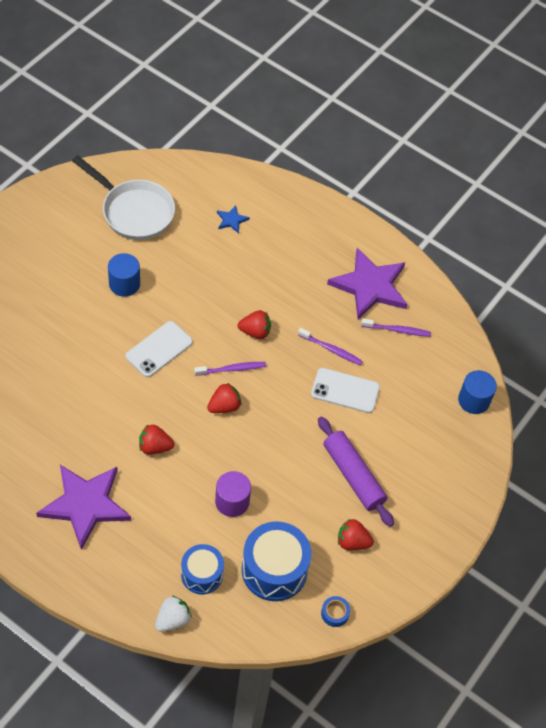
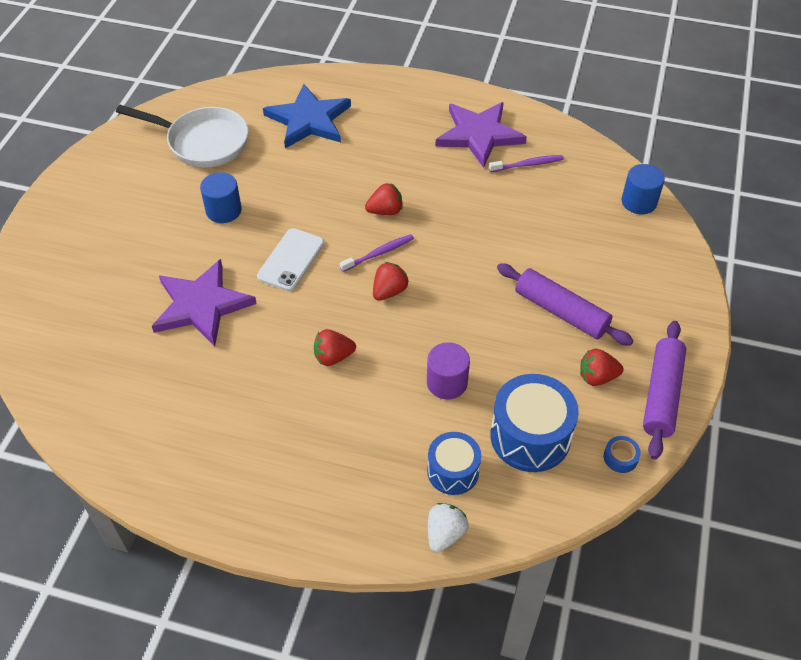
camera: 15 degrees left, 5 degrees down
purple star [36,465,131,550] -> purple star moved to [152,259,257,347]
blue star [217,205,250,233] -> blue star [263,84,351,148], size x2.38
purple toothbrush [298,328,363,365] -> none
white phone [311,368,380,413] -> none
none -> purple rolling pin [643,321,686,459]

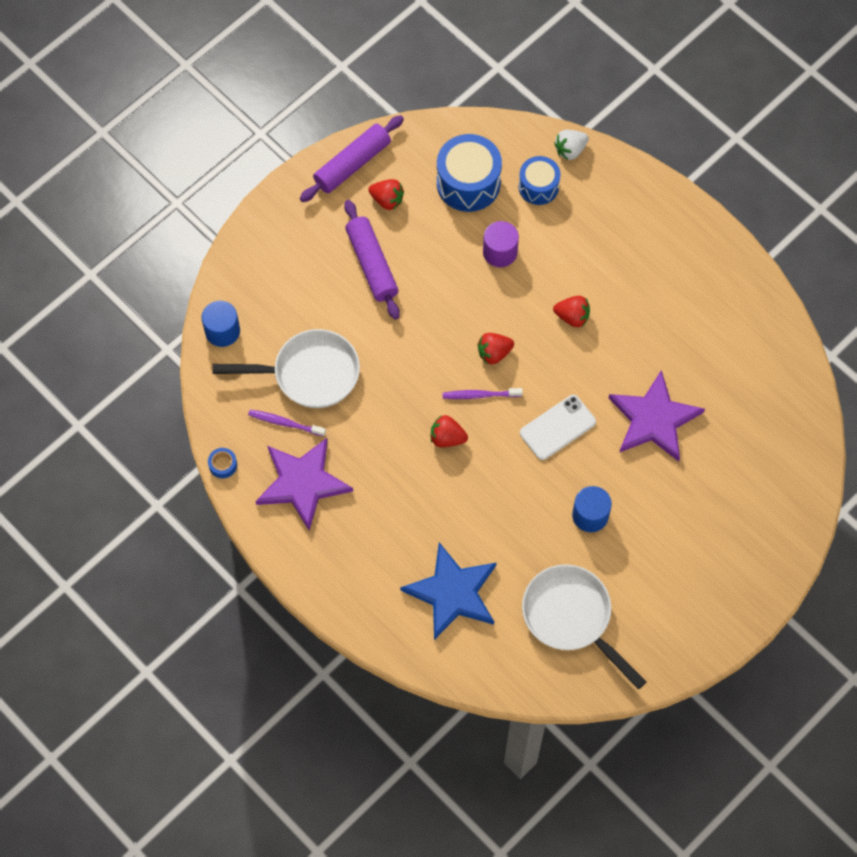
camera: 150 degrees left, 15 degrees up
blue tape [604,436,641,473] -> blue tape moved to [208,448,237,478]
none -> white pan [212,329,360,408]

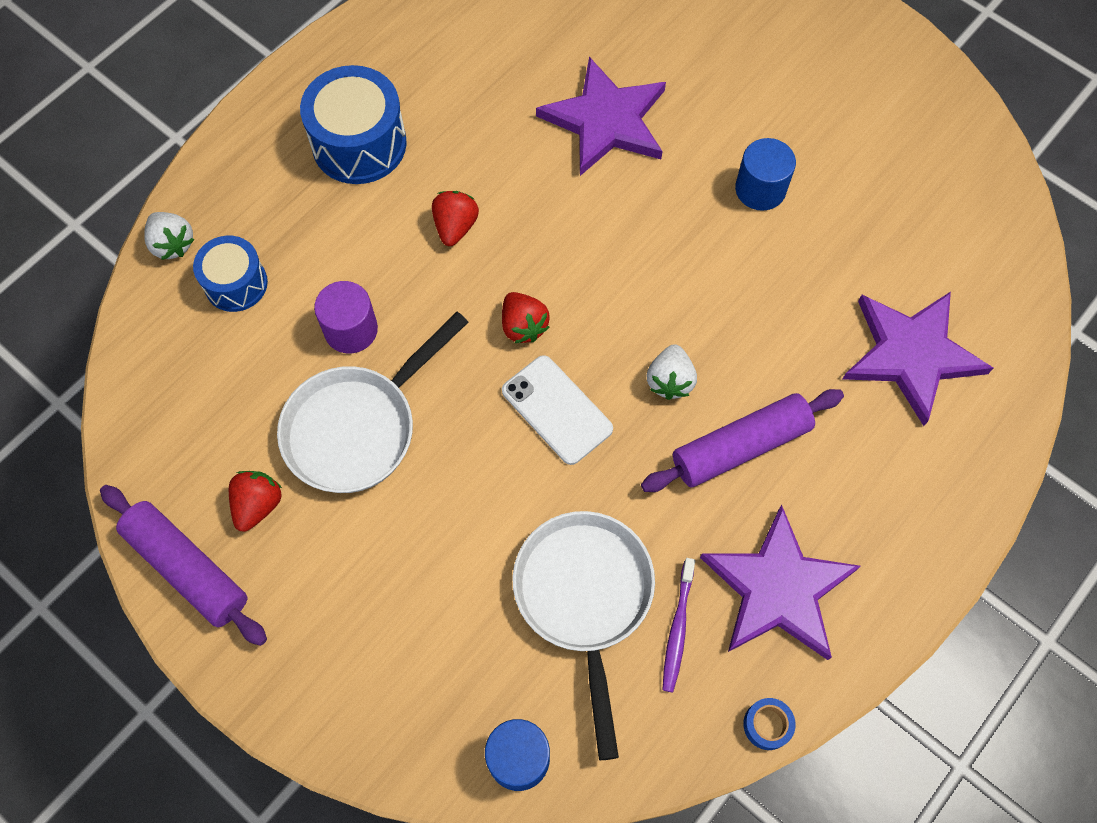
camera: 95 degrees left, 0 degrees up
purple rolling pin [344,200,400,320] -> purple rolling pin moved to [641,389,844,492]
blue star [400,542,496,640] -> purple star [843,292,993,426]
red strawberry [431,415,468,447] -> white strawberry [646,344,697,400]
blue drum [437,134,502,212] -> blue drum moved to [300,65,407,184]
purple toothbrush [443,388,523,399] -> none
white phone [520,395,596,460] -> white phone moved to [502,355,613,465]
white pan [522,564,647,689] -> white pan moved to [277,312,469,493]

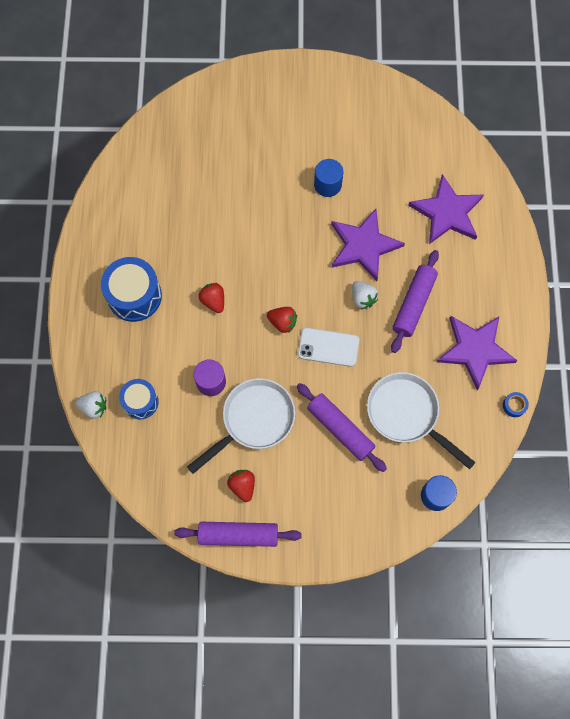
camera: 40 degrees left, 5 degrees up
white pan [277,312,469,493] -> white pan turned 135 degrees counterclockwise [187,378,295,474]
purple star [536,57,666,176] -> purple star moved to [331,209,405,281]
purple toothbrush [663,558,695,692] -> none
none -> purple rolling pin [297,383,387,472]

